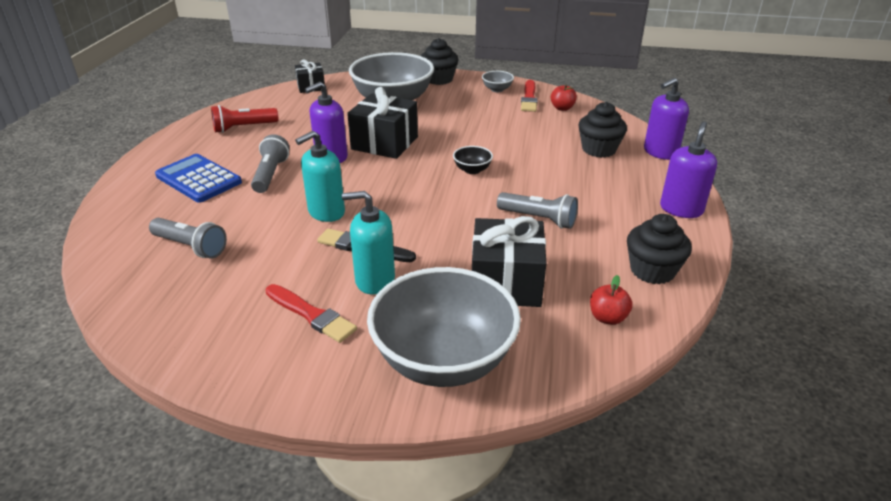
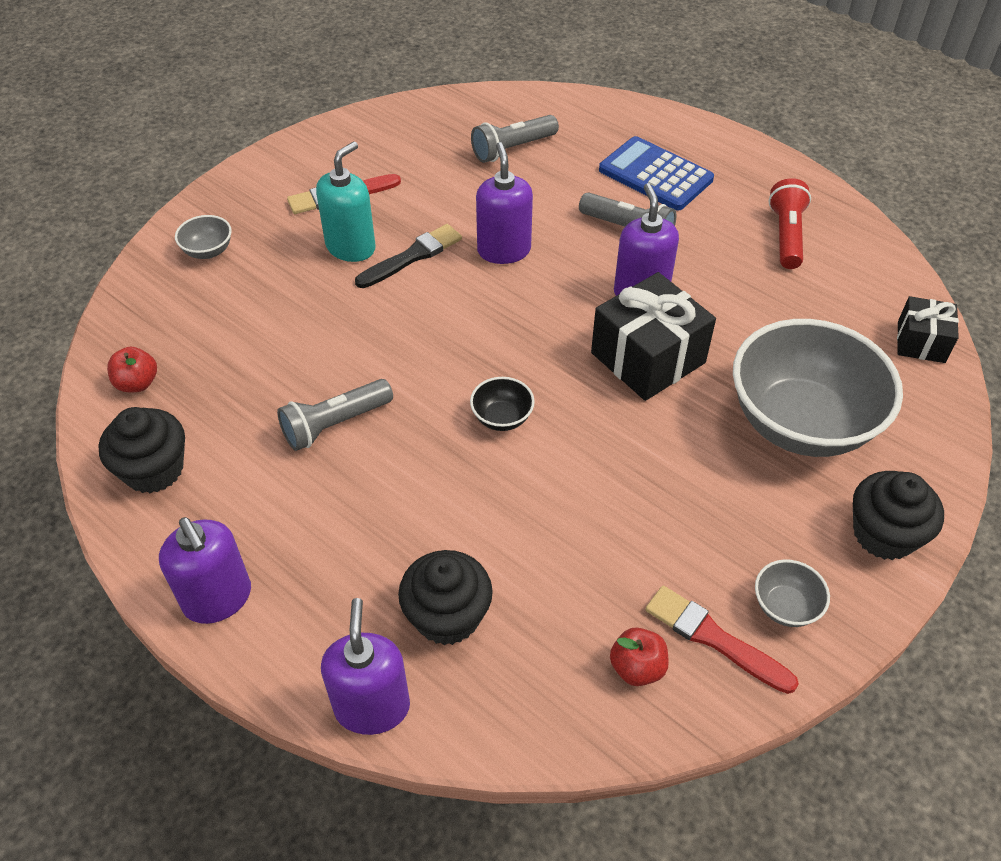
camera: 120 degrees right, 15 degrees up
blue calculator [155,154,242,203] -> blue calculator turned 120 degrees counterclockwise [599,136,714,211]
turquoise soap dispenser [295,131,345,222] -> purple soap dispenser [476,142,533,264]
grey bowl [367,267,521,387] -> grey bowl [175,215,232,259], size x0.40
black gift [472,216,547,307] -> none

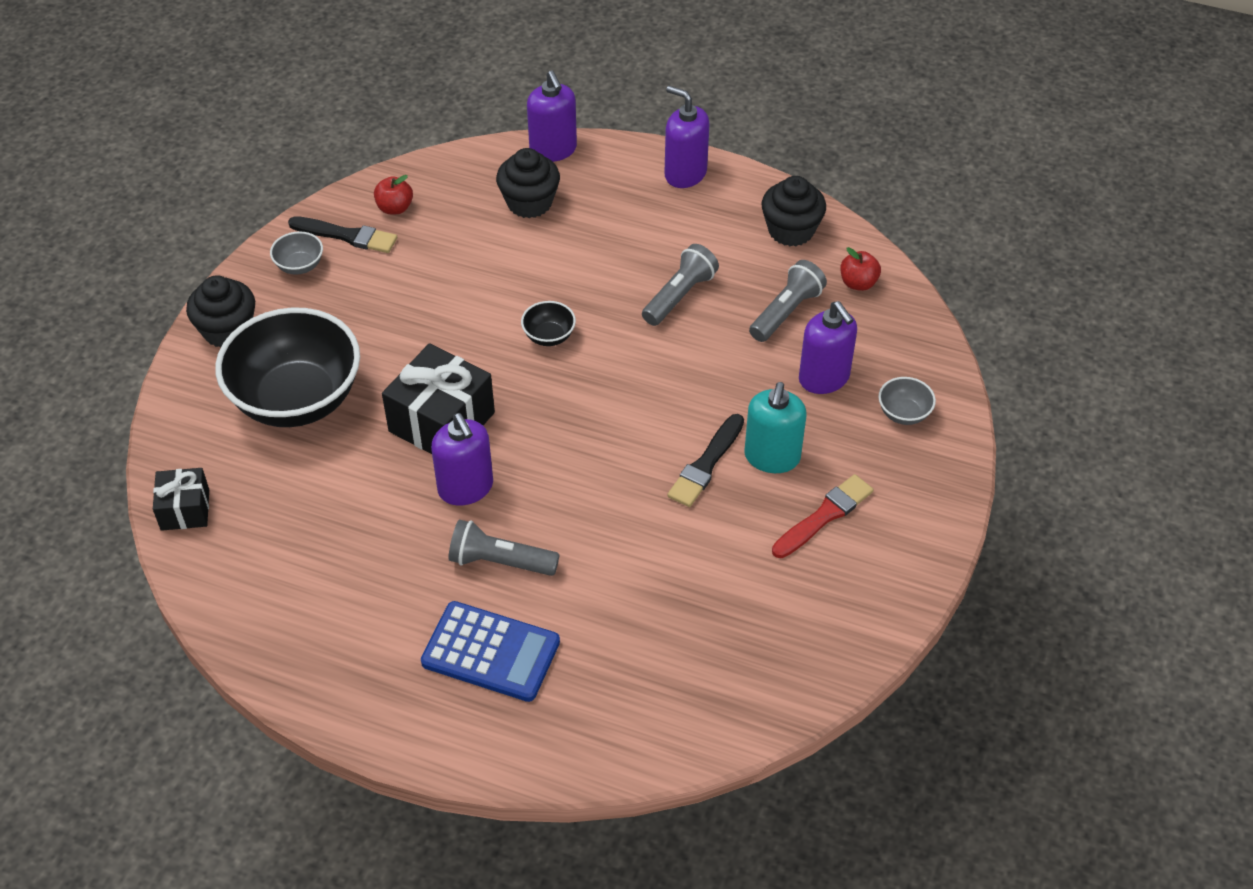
camera: 160 degrees right, 0 degrees up
grey flashlight [471,115,559,163] -> grey flashlight moved to [749,260,827,342]
purple soap dispenser [476,142,533,264] -> purple soap dispenser moved to [799,301,857,394]
red brush [645,586,799,694] -> black brush [288,216,397,253]
grey bowl [733,319,903,457] -> black bowl [215,307,360,427]
red flashlight [769,178,811,269] -> none

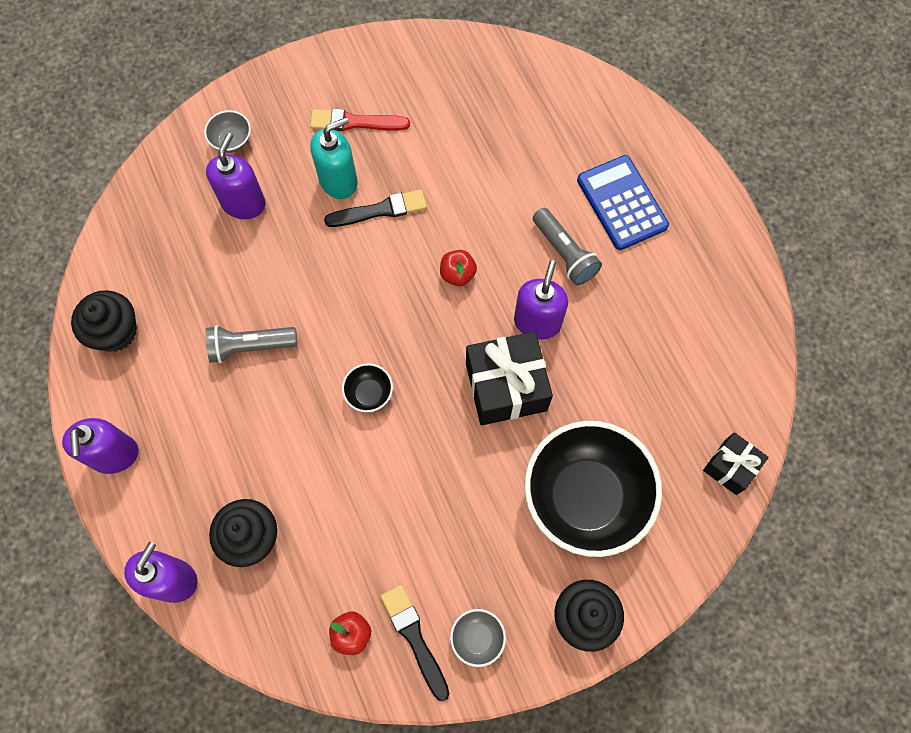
camera: 135 degrees left, 20 degrees up
grey flashlight [749,260,827,342] -> none
red apple [840,247,881,291] -> red apple moved to [440,250,477,286]

